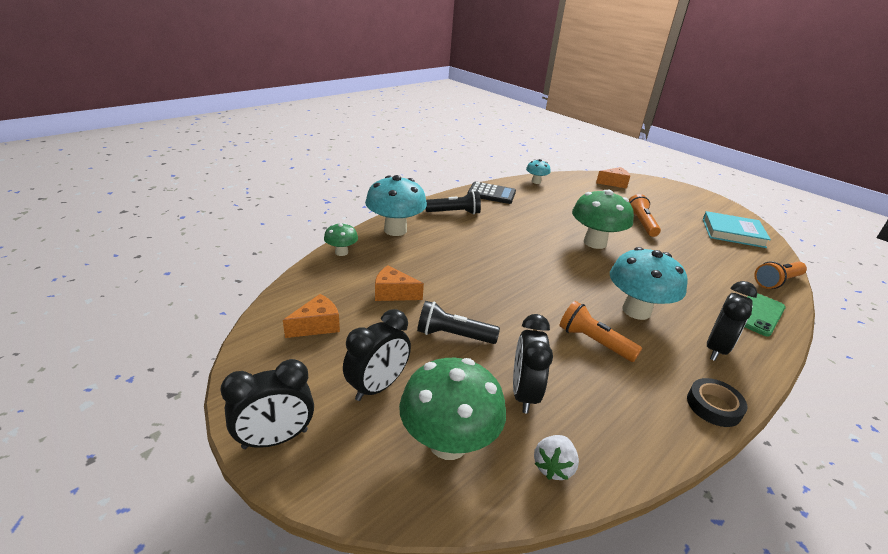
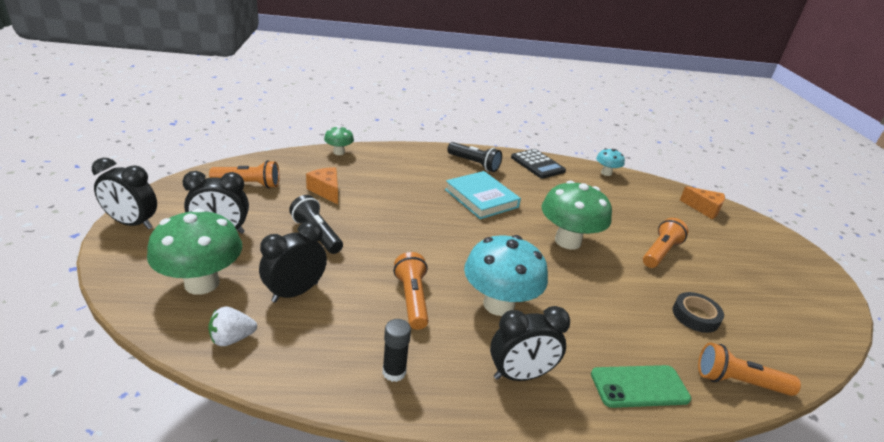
camera: 40 degrees right, 0 degrees up
orange cheese [283,294,340,338] -> orange flashlight [209,160,280,188]
turquoise mushroom [365,175,427,236] -> none
black tape [687,378,747,427] -> black tape moved to [673,292,724,333]
turquoise book [703,211,771,248] -> turquoise book moved to [445,171,521,219]
none -> black glue stick [383,319,411,382]

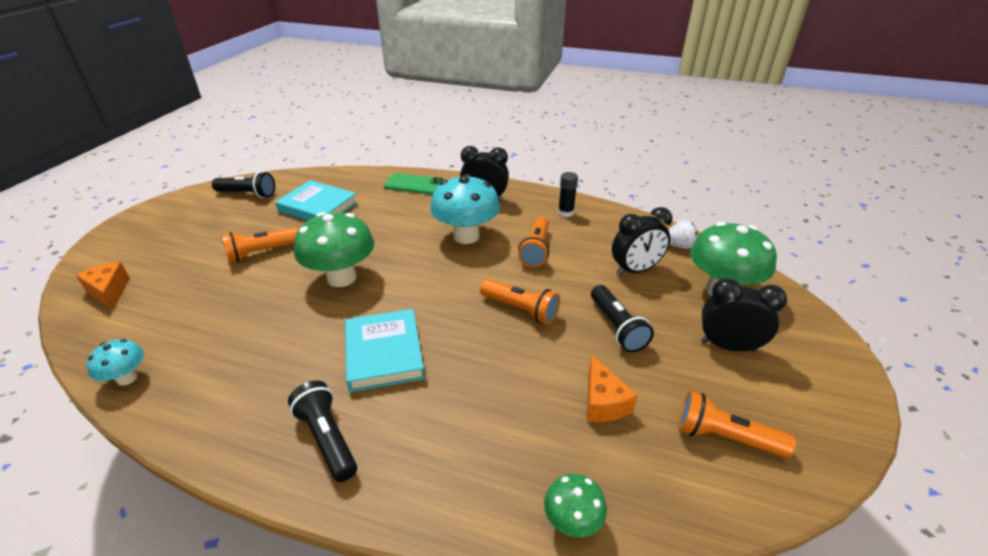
camera: 155 degrees left, 5 degrees up
black clock [92,158,157,229] -> none
black calculator [511,149,566,179] -> none
black tape [673,292,724,333] -> turquoise book [275,180,358,221]
orange flashlight [698,343,801,396] -> orange flashlight moved to [480,279,560,325]
none -> black flashlight [212,171,275,198]

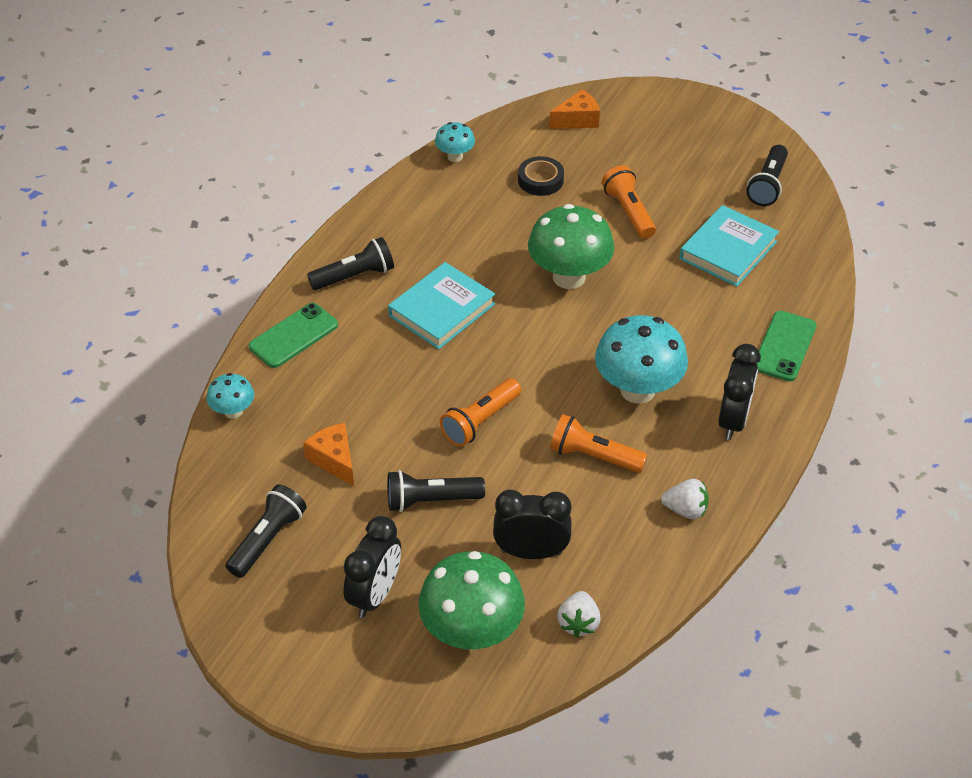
camera: 100 degrees right, 10 degrees up
turquoise book [345,309,425,392] -> turquoise book turned 45 degrees counterclockwise [388,262,495,349]
green mushroom [544,474,607,537] -> turquoise mushroom [207,373,254,419]
black glue stick [558,172,578,217] -> white strawberry [661,479,709,519]
orange cheese [587,355,638,422] -> orange cheese turned 60 degrees clockwise [303,423,354,486]
black clock [612,207,672,276] -> black clock turned 105 degrees clockwise [493,490,572,559]
orange flashlight [678,391,796,458] -> black flashlight [226,484,307,578]
none -> green phone [249,303,338,368]
none -> black tape [518,156,564,196]

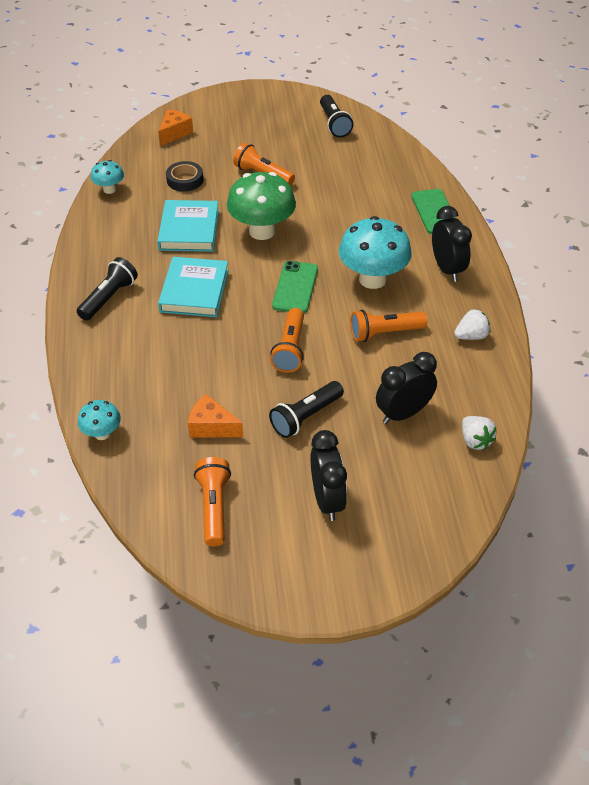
camera: 35 degrees left, 0 degrees up
black flashlight [226,484,307,578] -> orange flashlight [194,457,231,546]
green phone [249,303,338,368] -> green phone moved to [272,261,318,313]
green mushroom [418,551,525,650] -> none
turquoise book [679,205,779,287] -> turquoise book moved to [157,200,219,252]

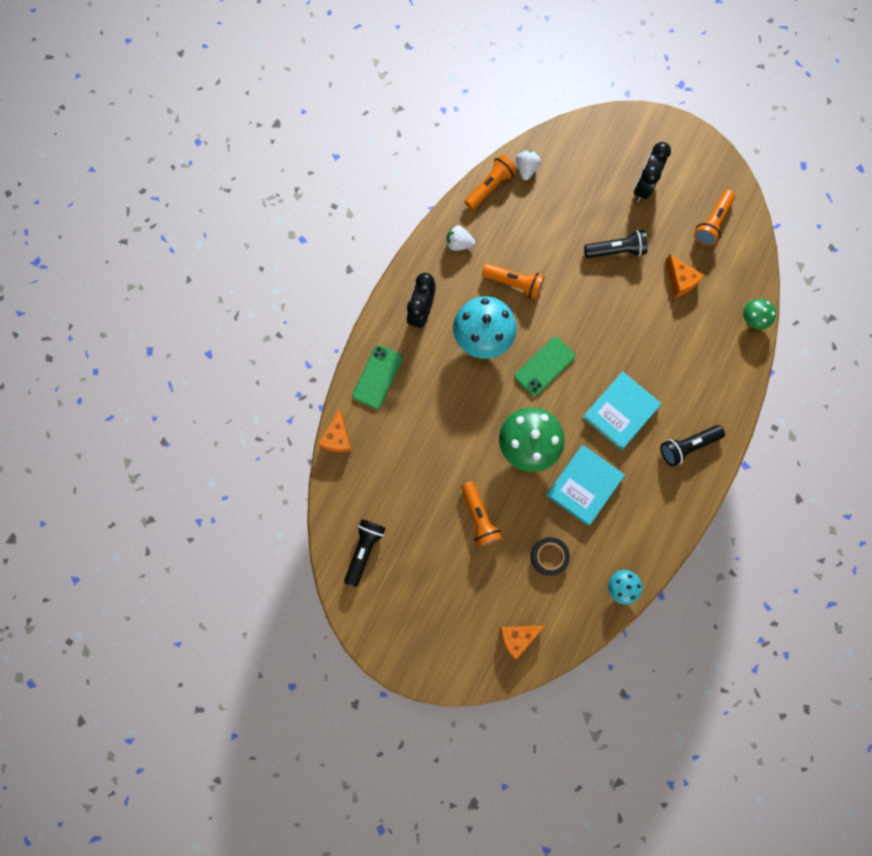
camera: 145 degrees left, 30 degrees up
turquoise mushroom [78,400,121,440] -> green mushroom [743,299,776,330]
orange flashlight [270,308,304,373] -> orange flashlight moved to [465,154,517,210]
black clock [376,352,437,424] -> none
none -> orange cheese [318,409,352,452]

